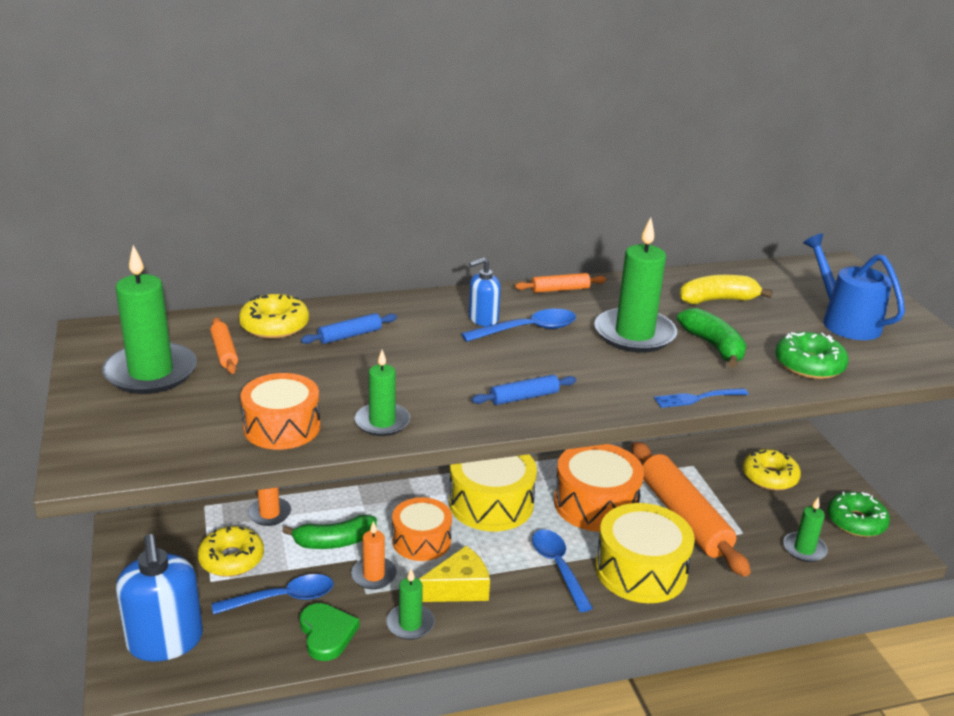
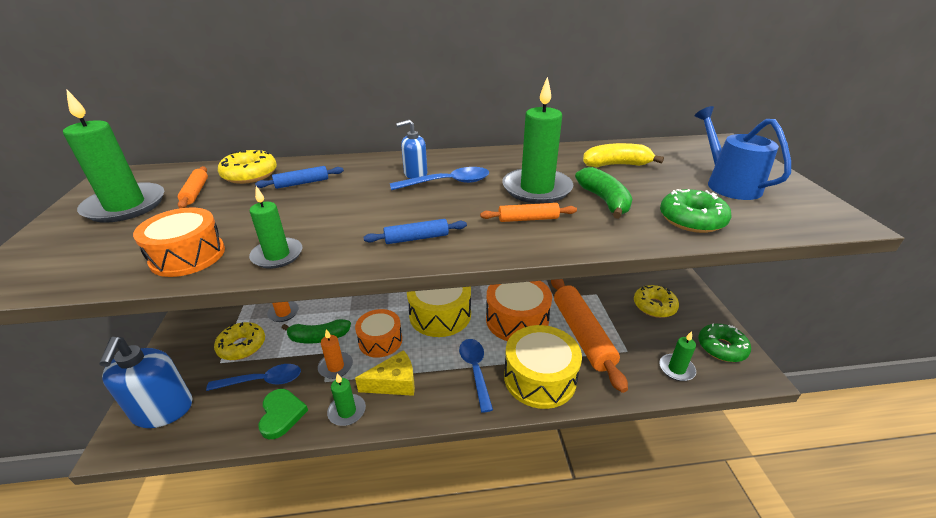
camera: 10 degrees right, 5 degrees up
orange rolling pin [515,273,606,293] -> orange rolling pin moved to [480,203,577,222]
blue fork [654,388,749,408] -> none

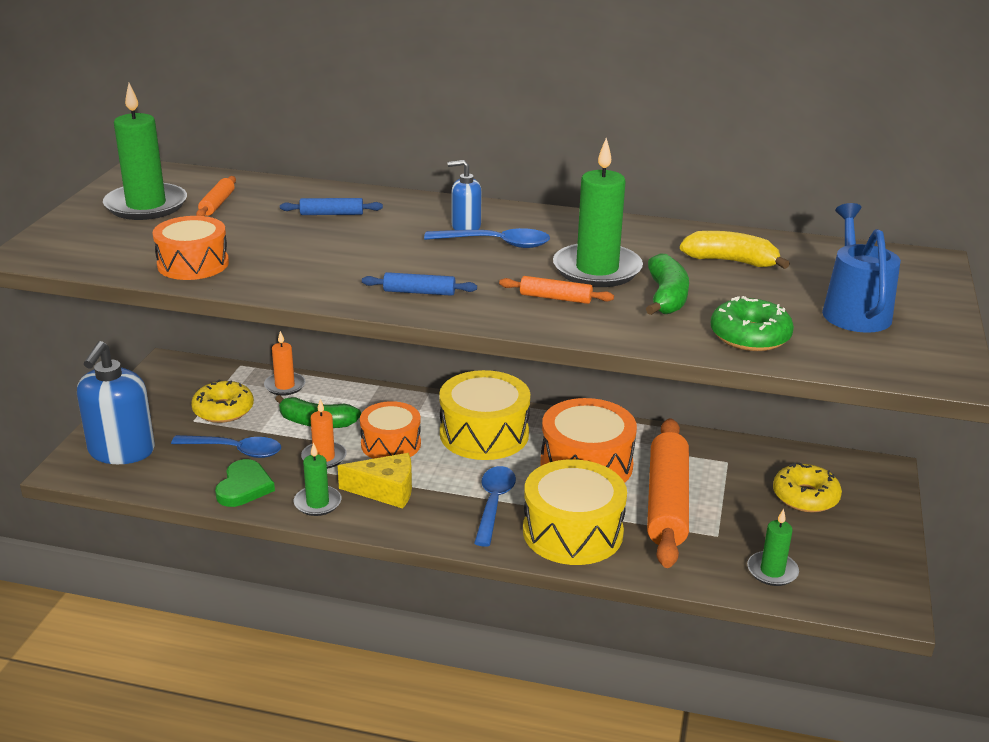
camera: 20 degrees right, 5 degrees down
yellow donut [218,150,277,184] -> none
green candle [249,186,302,269] -> none
green donut [698,323,751,362] -> none

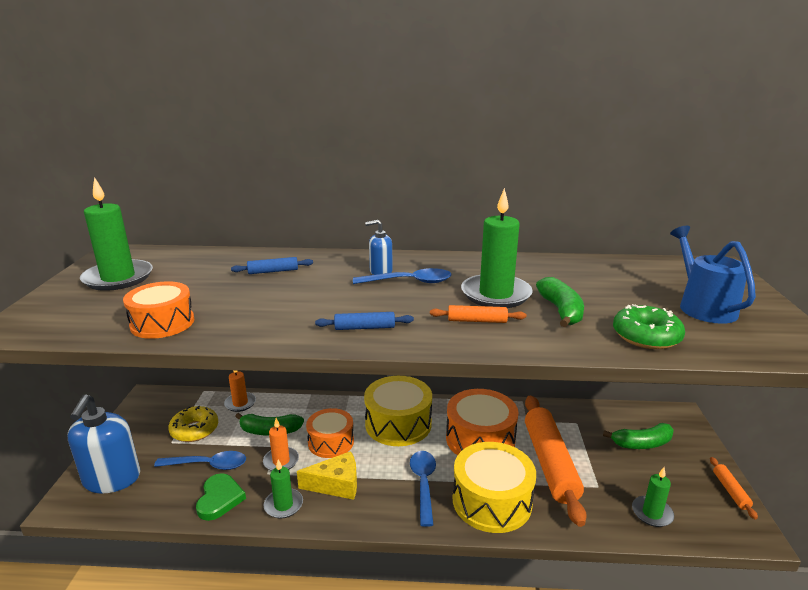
camera: 10 degrees left, 5 degrees down
orange rolling pin [196,176,236,216] -> orange rolling pin moved to [710,457,758,520]
yellow banana [680,231,790,269] -> none
yellow donut [773,462,842,513] -> green banana [603,423,674,449]

